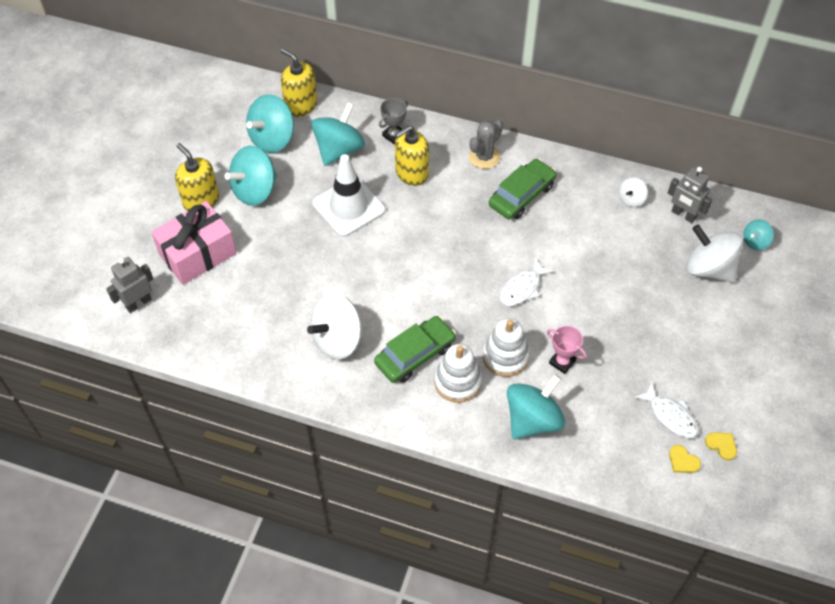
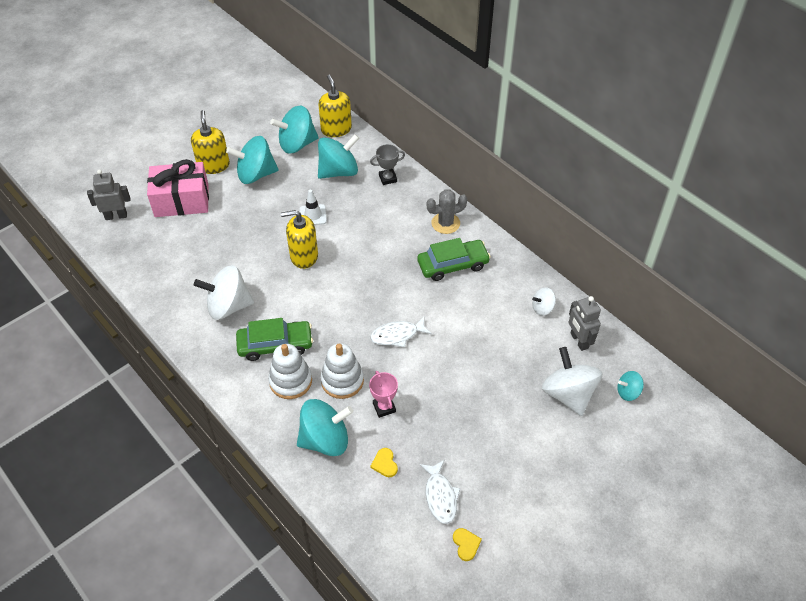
camera: 30 degrees right, 5 degrees down
white traffic cone [312,154,385,237] -> white traffic cone [300,190,327,225], size x0.52
yellow soap dispenser [395,125,429,186] -> yellow soap dispenser moved to [281,210,318,269]
yellow heart [669,445,701,473] -> yellow heart moved to [370,448,398,477]

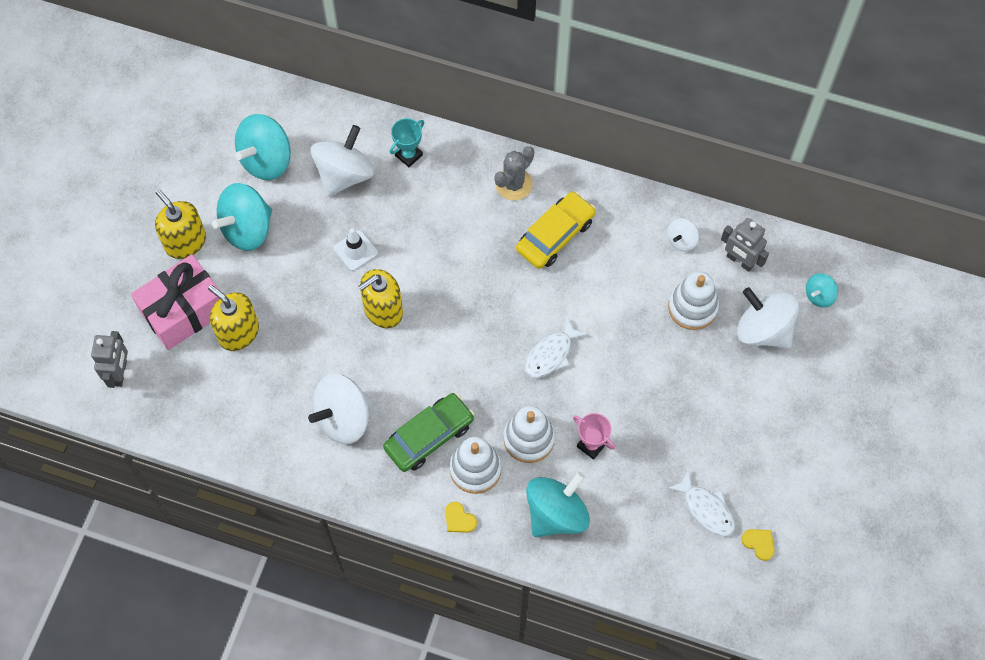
camera: 30 degrees left, 15 degrees up
grey robot [87,169,130,220] -> grey robot turned 135 degrees clockwise [91,331,128,388]
yellow soap dispenser [318,75,352,137] -> yellow soap dispenser moved to [208,285,259,351]
turquoise spinning top [318,134,359,179] -> white spinning top [311,125,374,197]
grey trophy [370,144,405,185] -> turquoise trophy [390,118,424,167]
yellow heart [370,448,398,477] -> yellow heart moved to [445,502,477,533]
green car [417,238,491,281] -> yellow car [516,191,596,269]
none -> white stacking toy [668,271,719,330]

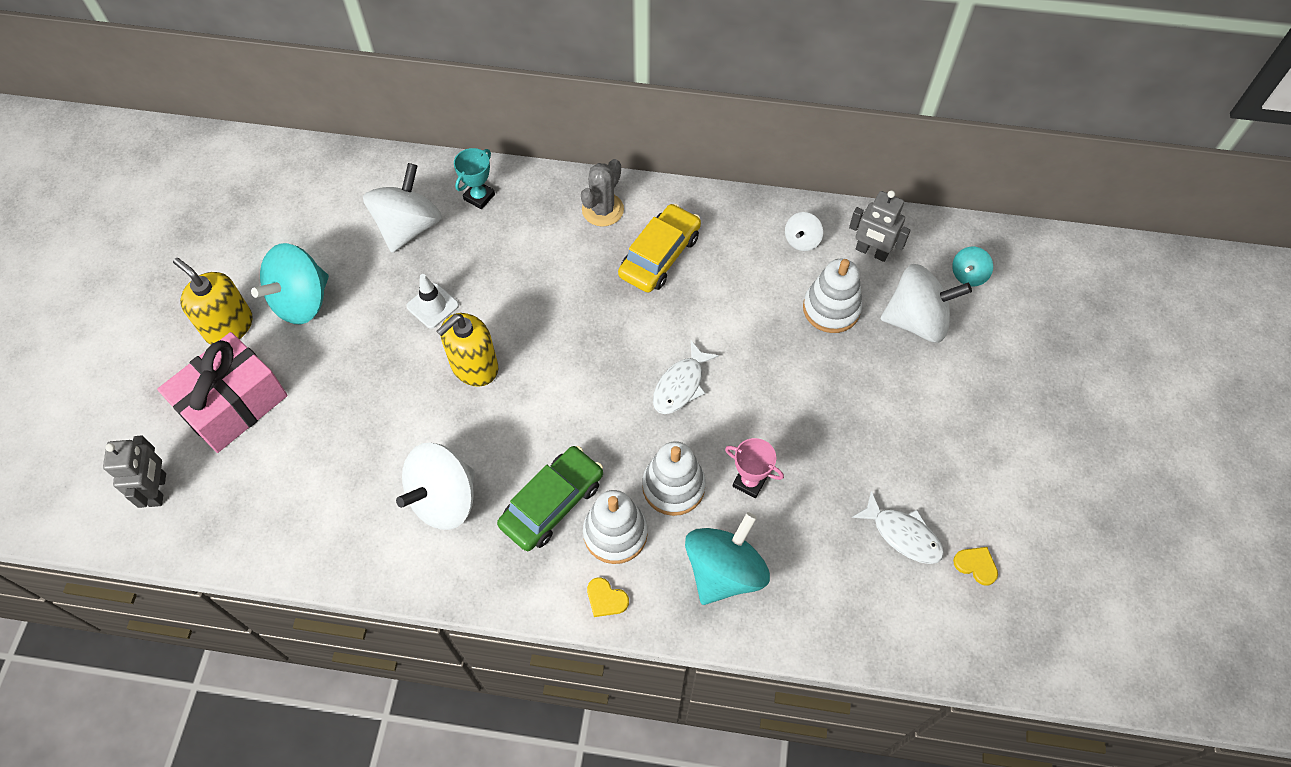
camera: 10 degrees left, 5 degrees down
yellow soap dispenser [208,285,259,351] -> none
turquoise spinning top [235,114,291,180] -> none
white spinning top [737,287,799,348] -> white spinning top turned 150 degrees clockwise [881,264,972,343]

